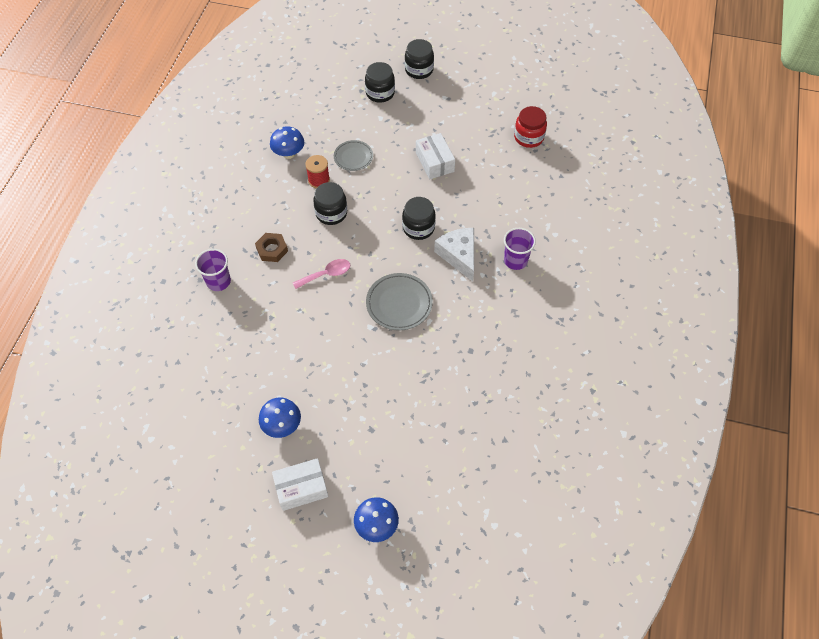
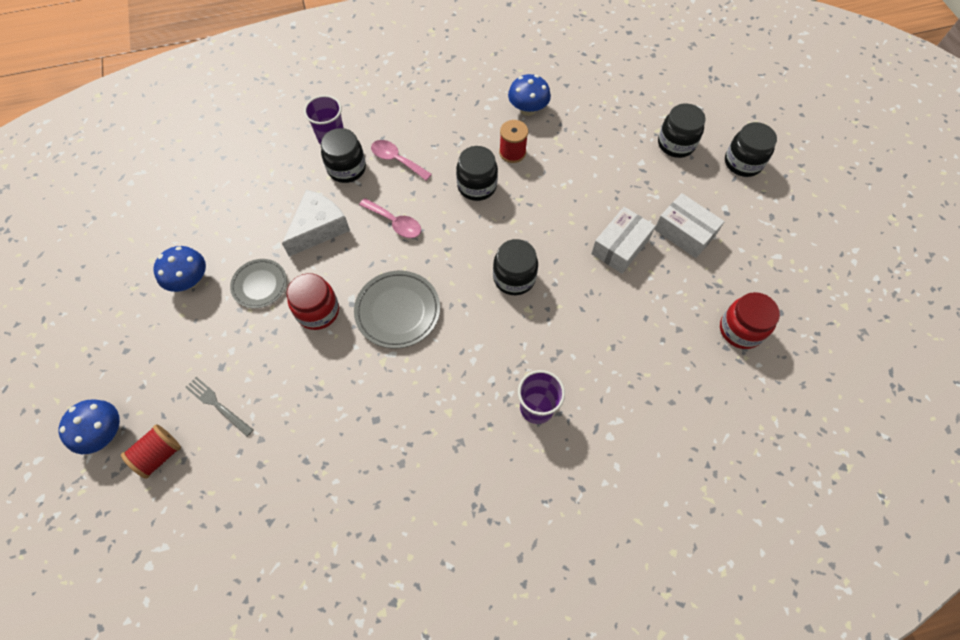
camera: 60 degrees right, 5 degrees up
brown nut [255,233,288,262] -> pink spoon [371,140,432,181]
white box [272,458,329,511] -> white box moved to [654,193,725,258]
grey plate [334,140,373,171] -> grey plate moved to [230,259,287,308]
white cheese [434,228,474,282] -> white cheese moved to [282,190,350,257]
none -> red spool [121,424,181,479]
none -> grey fork [185,377,254,437]
none -> red jar [286,273,339,330]
none -> black jar [321,128,366,183]

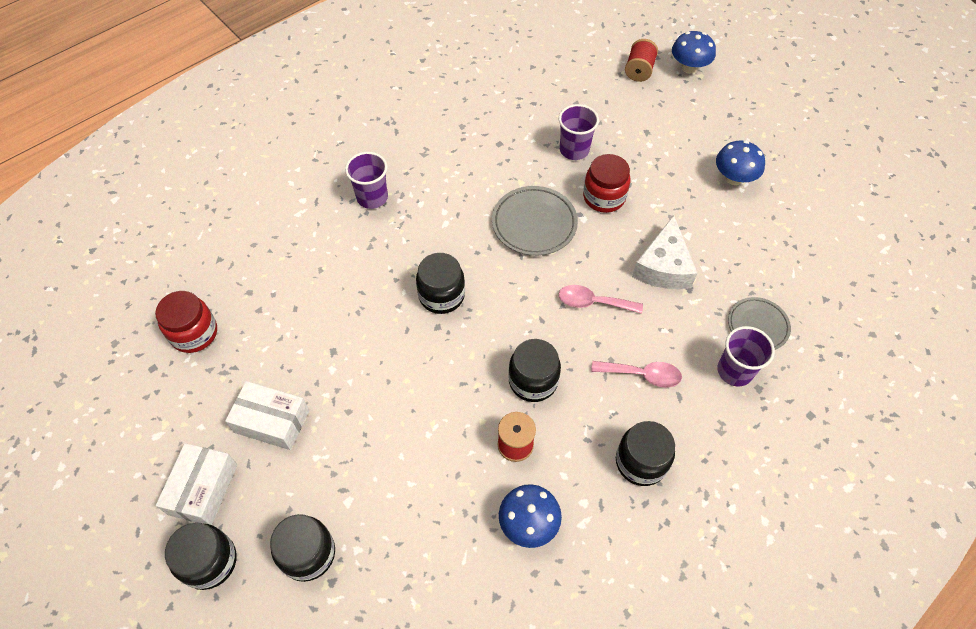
camera: 155 degrees right, 5 degrees down
grey fork [185,377,254,437] -> none
grey plate [230,259,287,308] -> grey plate moved to [728,297,791,350]
black jar [321,128,366,183] -> black jar moved to [616,421,675,486]
white box [591,207,655,274] -> white box moved to [156,443,237,525]
none -> purple cup [559,104,599,160]

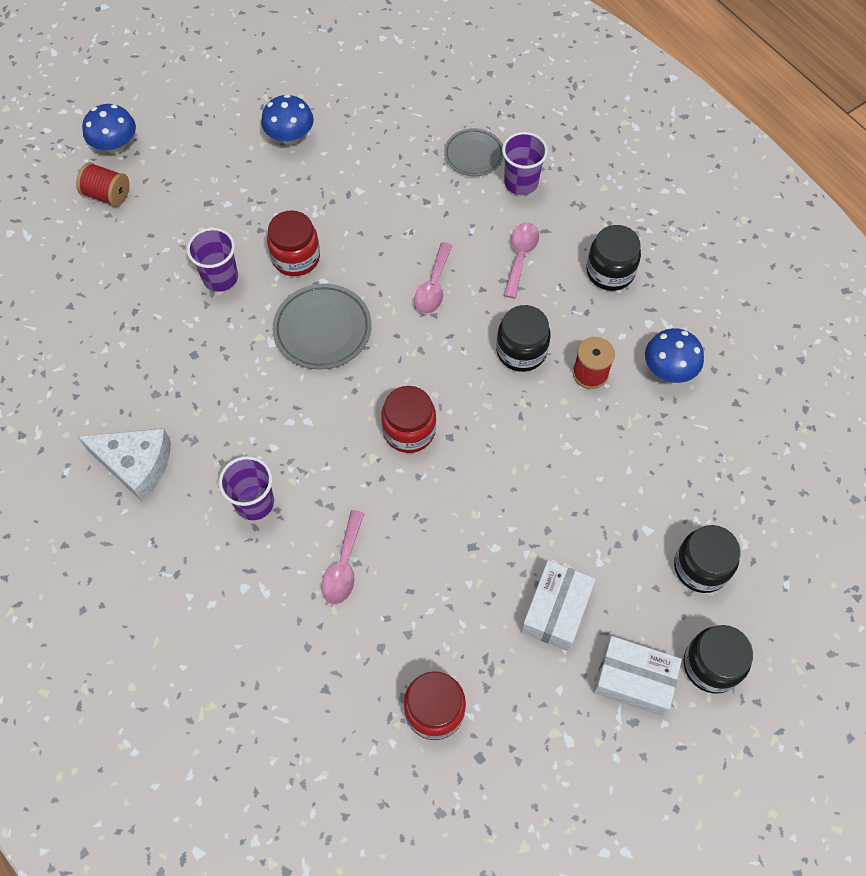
camera: 85 degrees left, 5 degrees up
black jar [416,253,465,314] -> red jar [381,386,436,453]
white cheese [632,215,697,289] -> white cheese moved to [78,428,171,502]
none -> pink spoon [321,510,365,604]

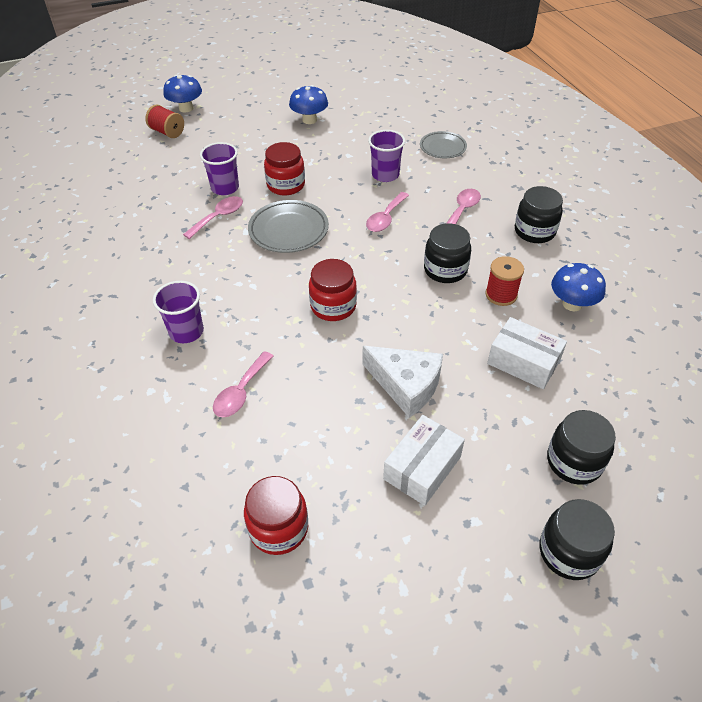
camera: 15 degrees right, 15 degrees down
white cheese [78,428,171,502] -> white cheese moved to [363,346,443,418]
purple cup [502,132,548,195] -> purple cup moved to [368,130,405,182]
white box [593,636,682,716] -> white box moved to [487,317,567,389]
none -> pink spoon [183,196,243,239]

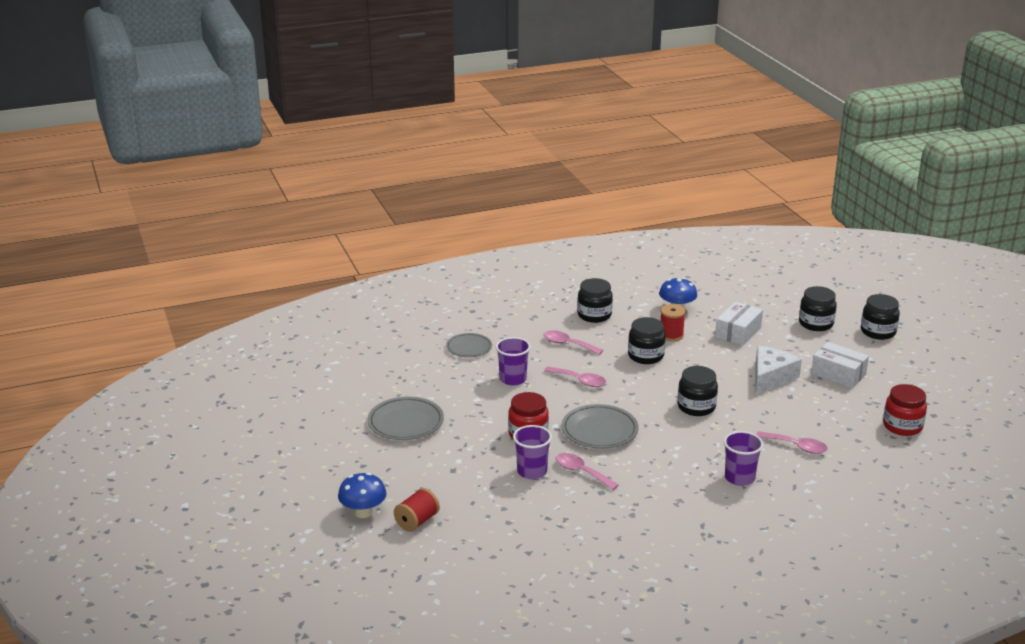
camera: 90 degrees left, 20 degrees down
blue mushroom [289,85,328,124] -> grey plate [368,397,444,440]
red jar [309,259,357,321] -> black jar [678,366,718,416]

